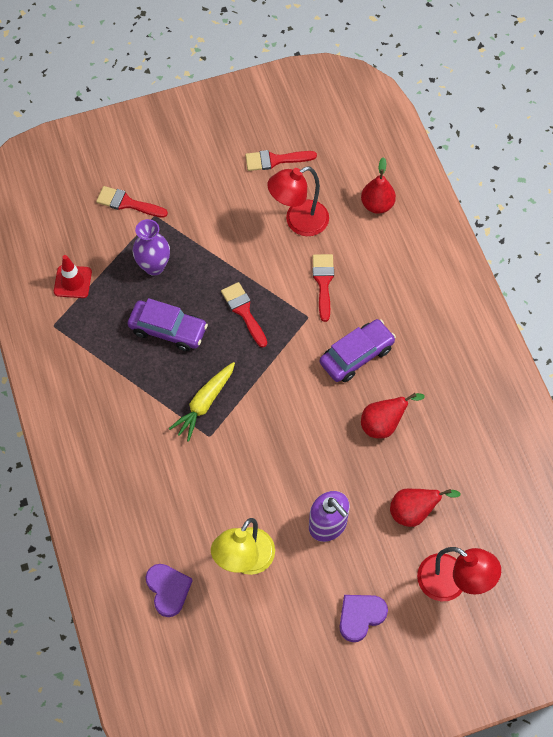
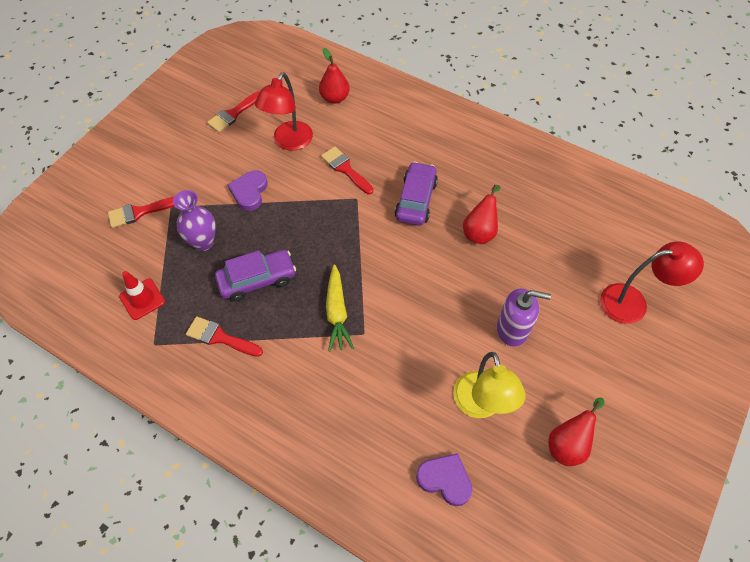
camera: 40 degrees left, 5 degrees down
red brush [221,282,267,348] -> red brush moved to [186,316,263,357]
purple heart [339,595,388,642] -> purple heart moved to [228,170,268,211]
red pear [390,489,461,527] -> red pear moved to [549,397,605,466]

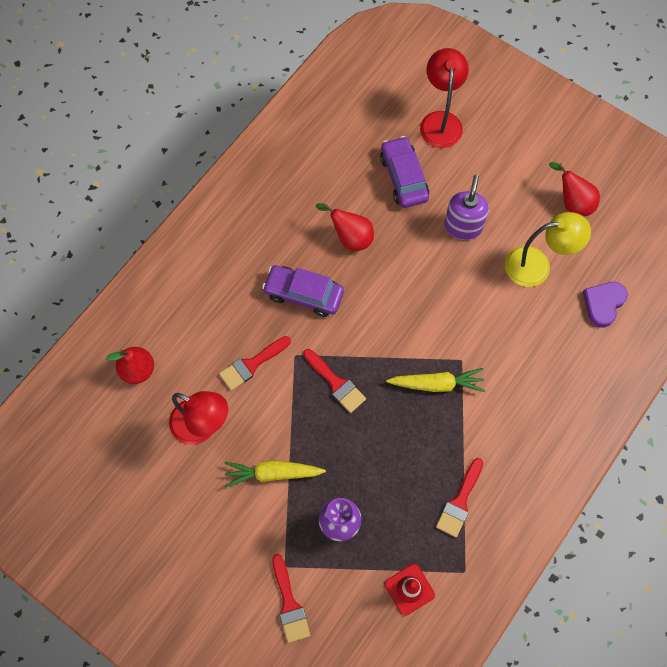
camera: 85 degrees left, 10 degrees up
red brush [207,91,260,132] -> red brush moved to [303,349,366,413]
purple car [215,250,296,301] -> purple car moved to [380,136,429,208]
purple heart [228,170,268,211] -> yellow carrot [224,460,326,487]

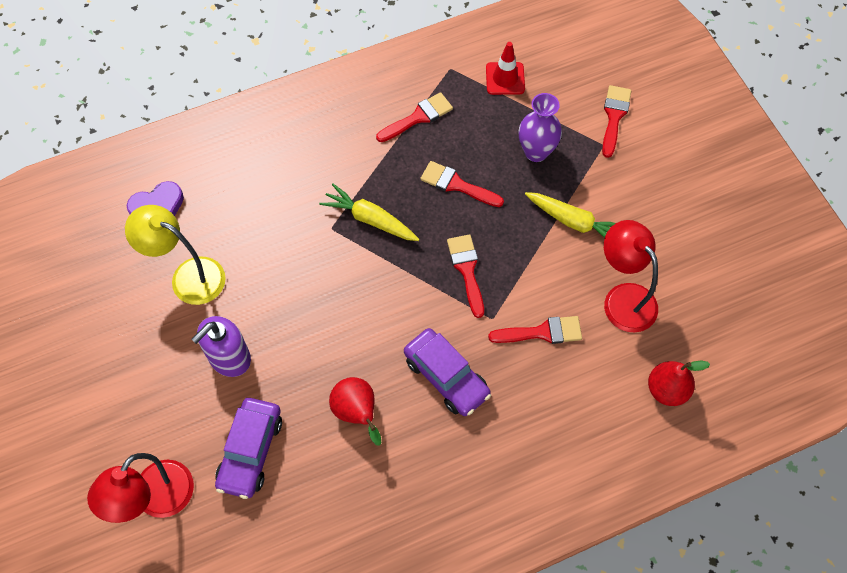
camera: 150 degrees left, 5 degrees down
red pear [549,162,600,217] -> none
none -> red brush [420,161,504,207]

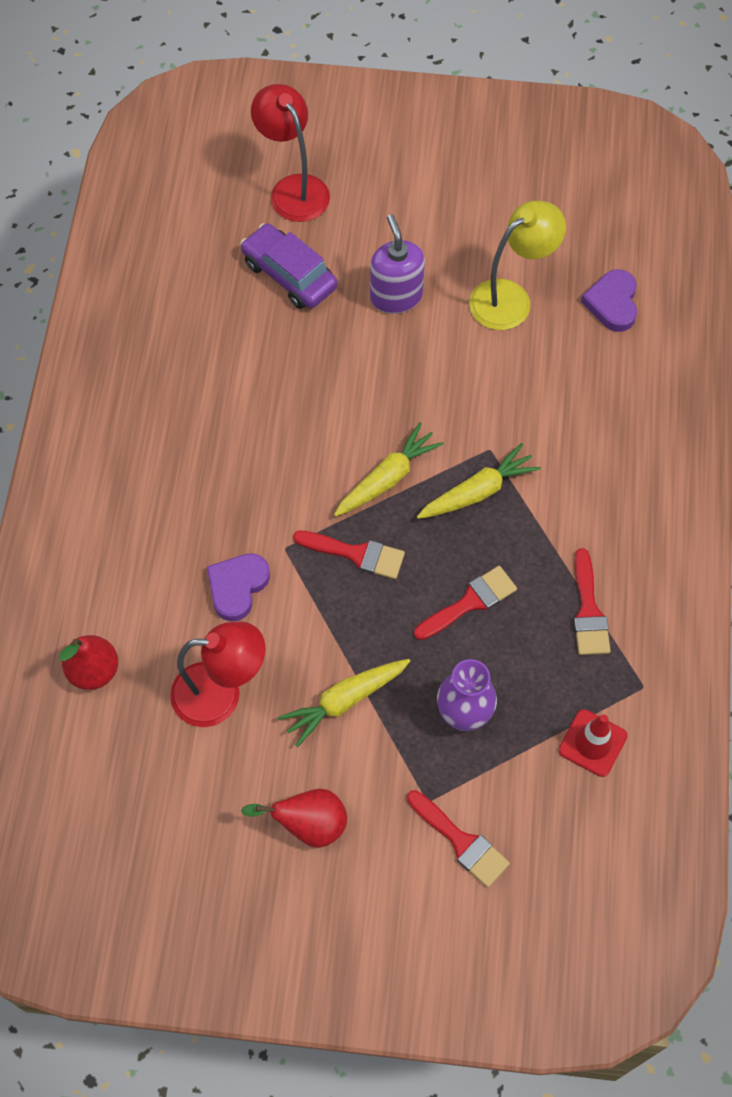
camera: 120 degrees right, 0 degrees up
red pear [329,377,381,446] -> red pear moved to [241,789,347,848]
purple car [404,328,491,416] -> none
red brush [488,316,582,344] -> purple heart [207,553,270,621]
none -> yellow carrot [334,422,444,516]

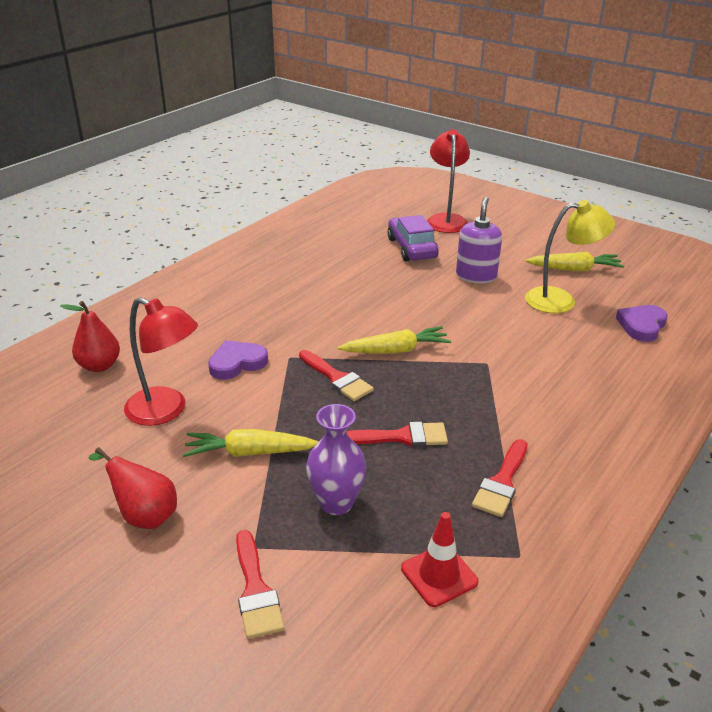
camera: 30 degrees right, 30 degrees down
yellow carrot [417,443,541,519] -> yellow carrot moved to [525,252,624,271]

